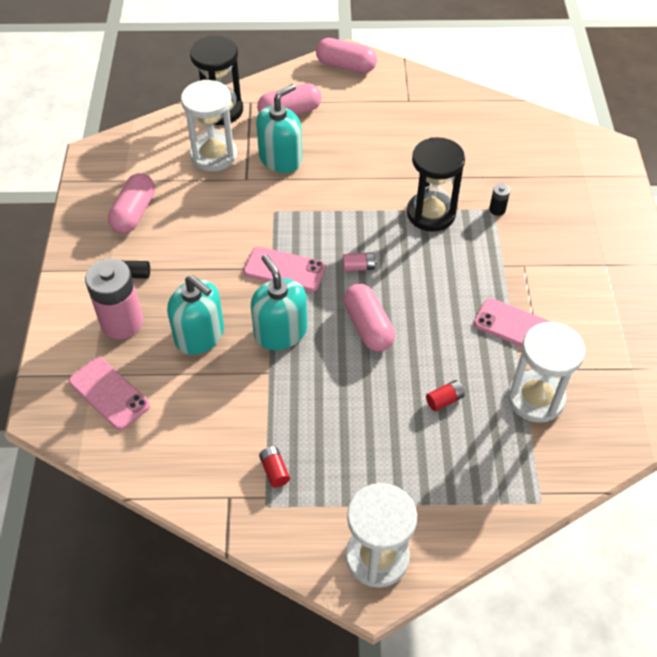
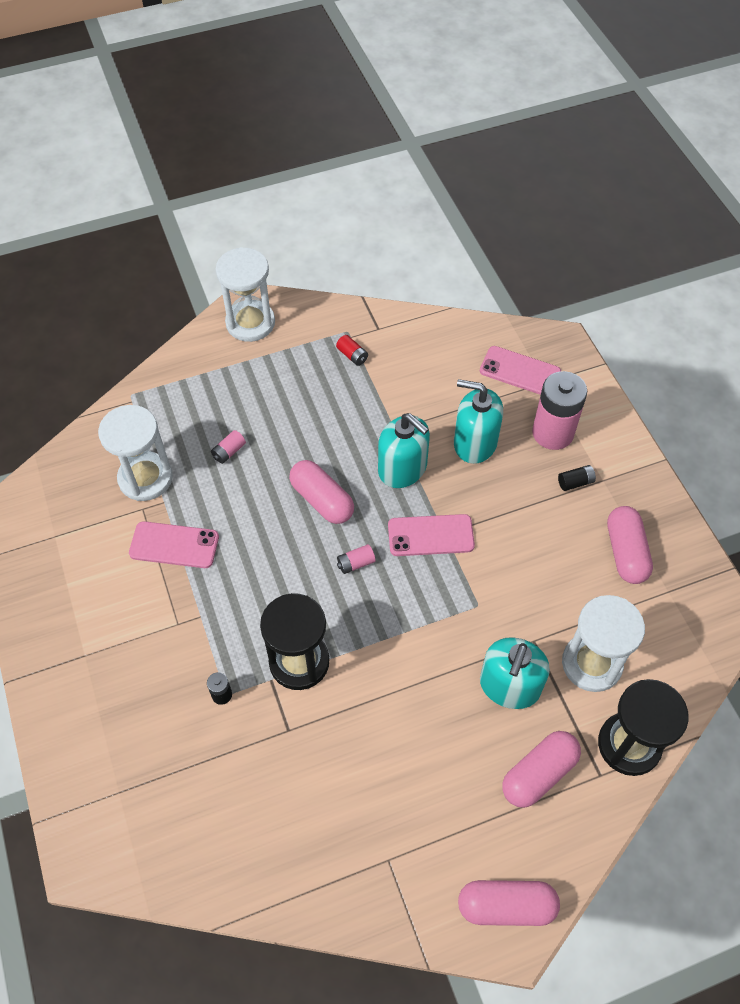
camera: 160 degrees right, 5 degrees up
red battery [426,380,465,411] -> pink battery [211,430,246,464]

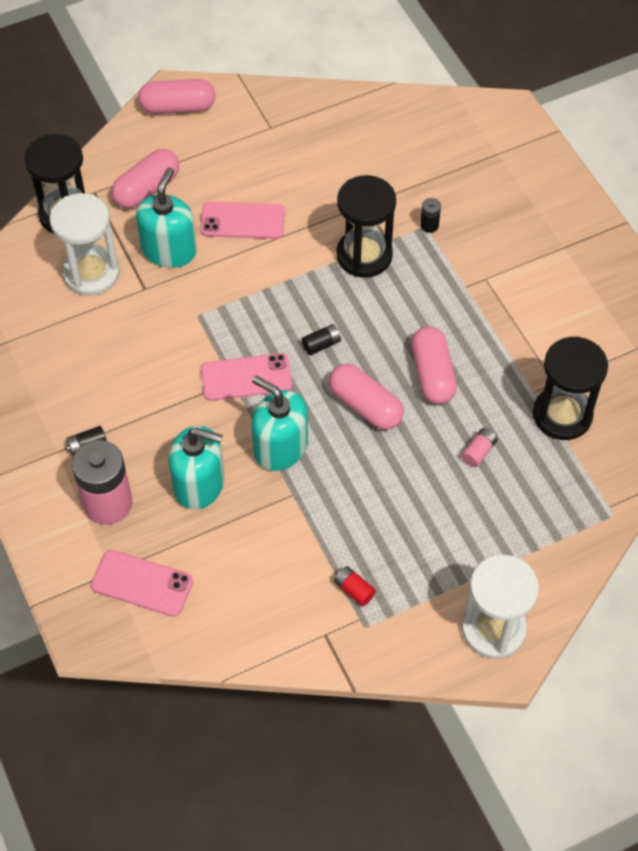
camera: 175 degrees right, 0 degrees up
white hourglass [98,405,173,501] -> black hourglass [533,336,608,440]
pink phone [129,521,219,568] -> pink phone moved to [200,202,285,239]
pink battery [337,544,376,574] -> black battery [302,324,341,355]
pink capsule [607,506,653,584] -> pink capsule moved to [411,326,457,404]

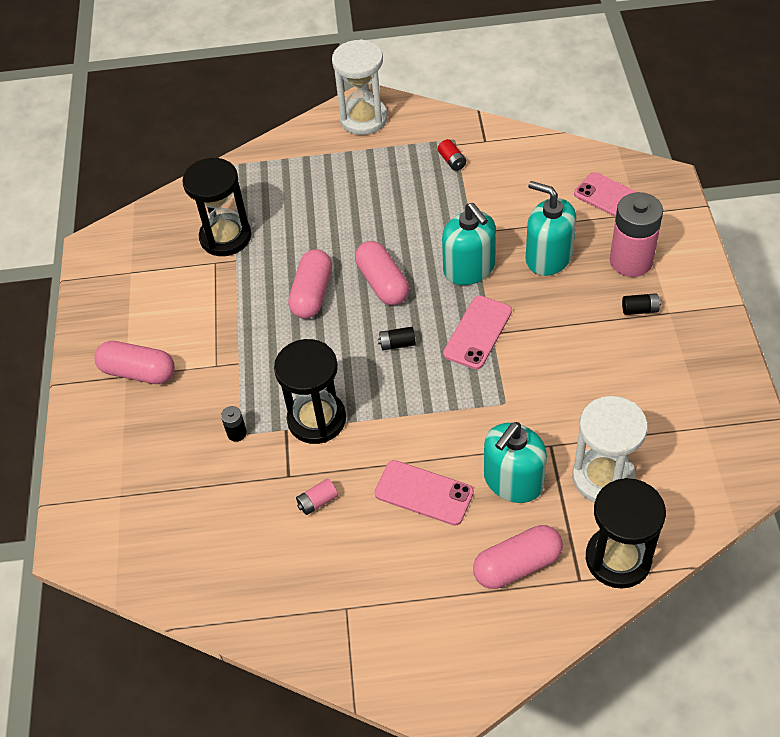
camera: 155 degrees left, 5 degrees down
pink capsule [138,79,216,114] -> pink capsule moved to [94,341,175,384]
pink phone [201,353,292,401] -> pink phone turned 75 degrees counterclockwise [443,295,512,369]
pink battery [461,428,498,467] -> pink battery moved to [296,478,338,515]

